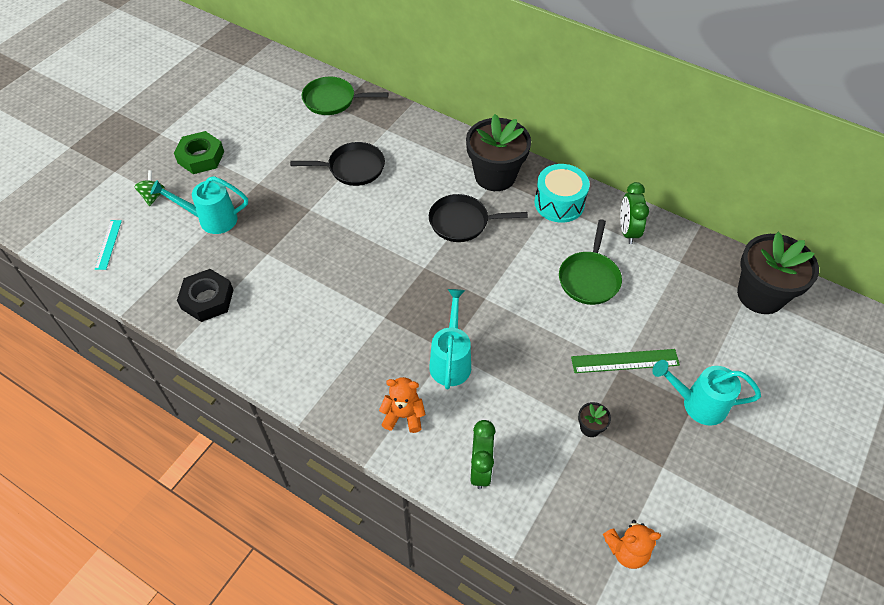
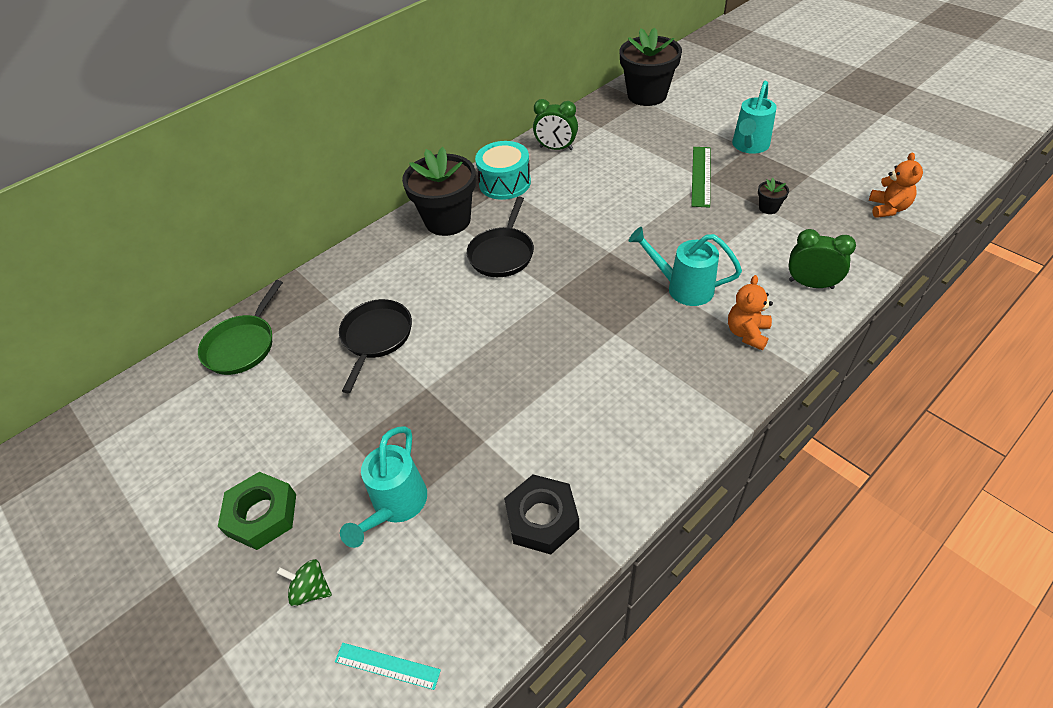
camera: 70 degrees left, 5 degrees down
green pan [559,219,622,305] -> none

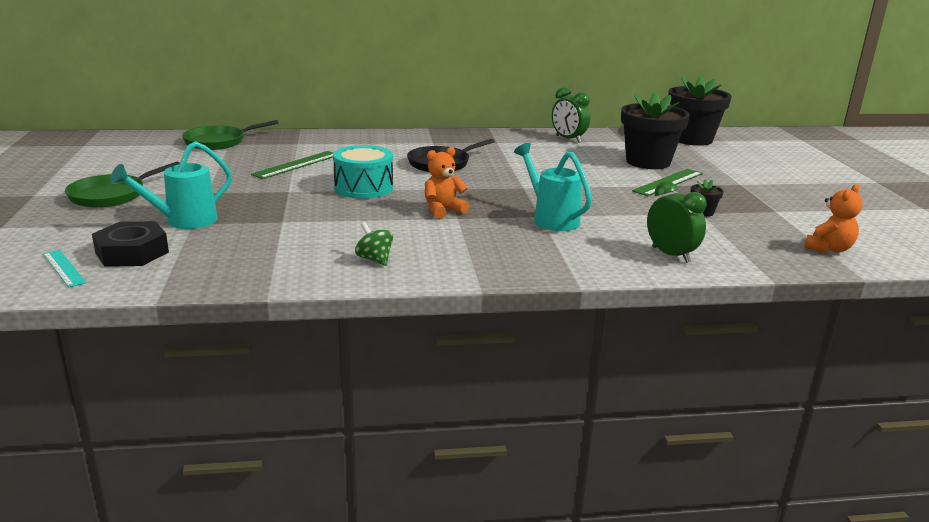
camera: 30 degrees right, 25 degrees down
green nut [218,472,296,550] -> green pan [65,161,180,208]
green spinning top [276,559,332,606] -> green spinning top moved to [355,222,393,266]
black pan [339,299,412,393] -> green ruler [251,151,333,179]
black flower pot [402,147,476,236] -> black flower pot moved to [621,92,690,169]
turquoise drum [475,141,531,200] -> turquoise drum moved to [333,145,393,199]
black nut [504,474,579,555] -> black nut moved to [92,221,169,267]
orange teddy bear [728,275,773,350] -> orange teddy bear moved to [425,147,469,219]
turquoise watering can [732,81,777,154] -> none

